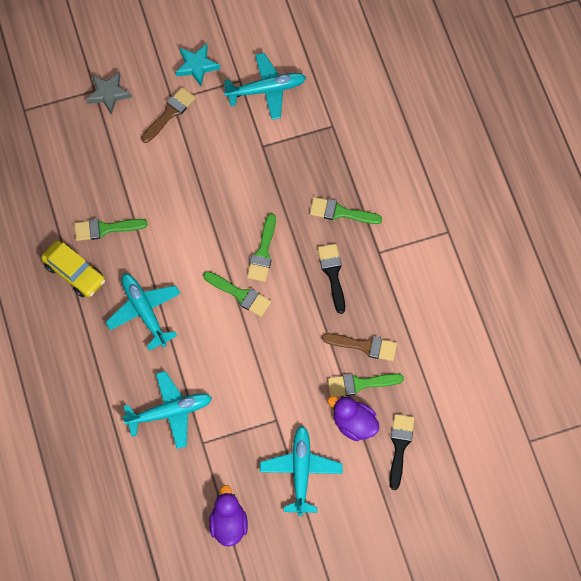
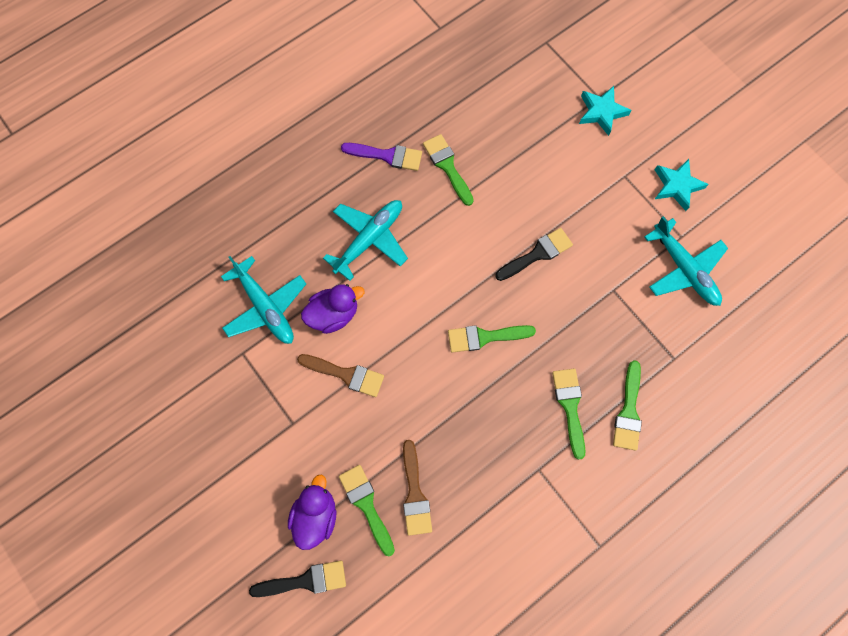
camera: 70 degrees right, 5 degrees up
yellow car [41,240,105,298] -> purple brush [341,143,422,171]
grey star [86,71,132,115] -> turquoise star [579,86,631,136]
brown brush [141,87,196,143] -> brown brush moved to [297,354,384,397]
green brush [203,271,271,317] -> green brush moved to [613,360,642,451]
purple duck [209,485,248,547] -> purple duck moved to [301,284,365,334]
turquoise plane [260,426,343,516] -> none
black brush [318,244,345,314] -> black brush moved to [495,228,573,281]

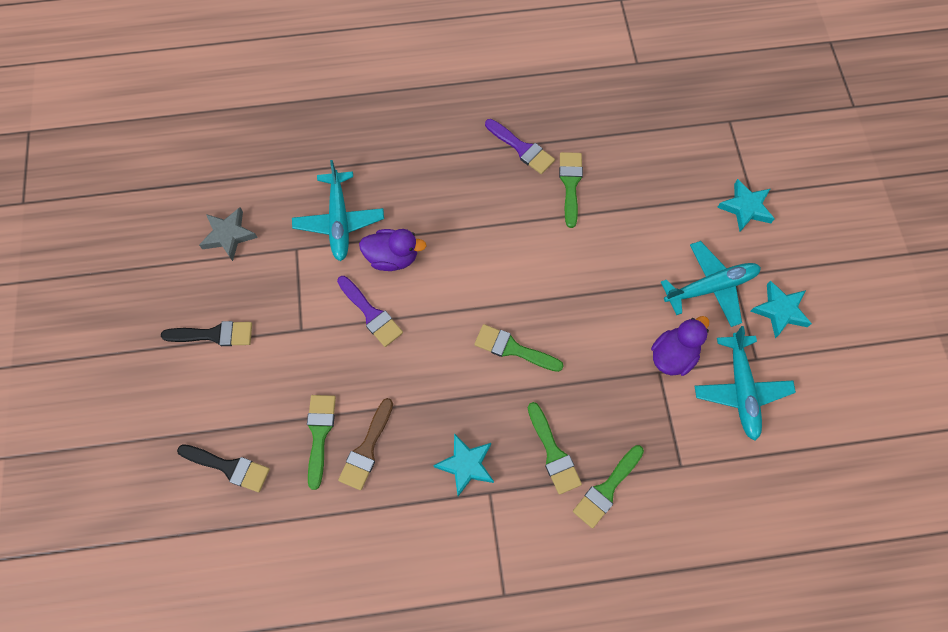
camera: 30 degrees right, 5 degrees down
purple duck [288,475,336,550] -> purple duck moved to [651,316,709,376]
brown brush [297,354,384,397] -> purple brush [337,276,403,347]
turquoise plane [323,200,408,281] -> turquoise plane moved to [661,241,761,327]
black brush [495,228,573,281] -> black brush moved to [161,321,252,346]
green brush [552,369,585,460] -> green brush turned 135 degrees clockwise [528,402,582,495]
none -> grey star [199,207,258,261]
none -> turquoise star [433,433,494,496]

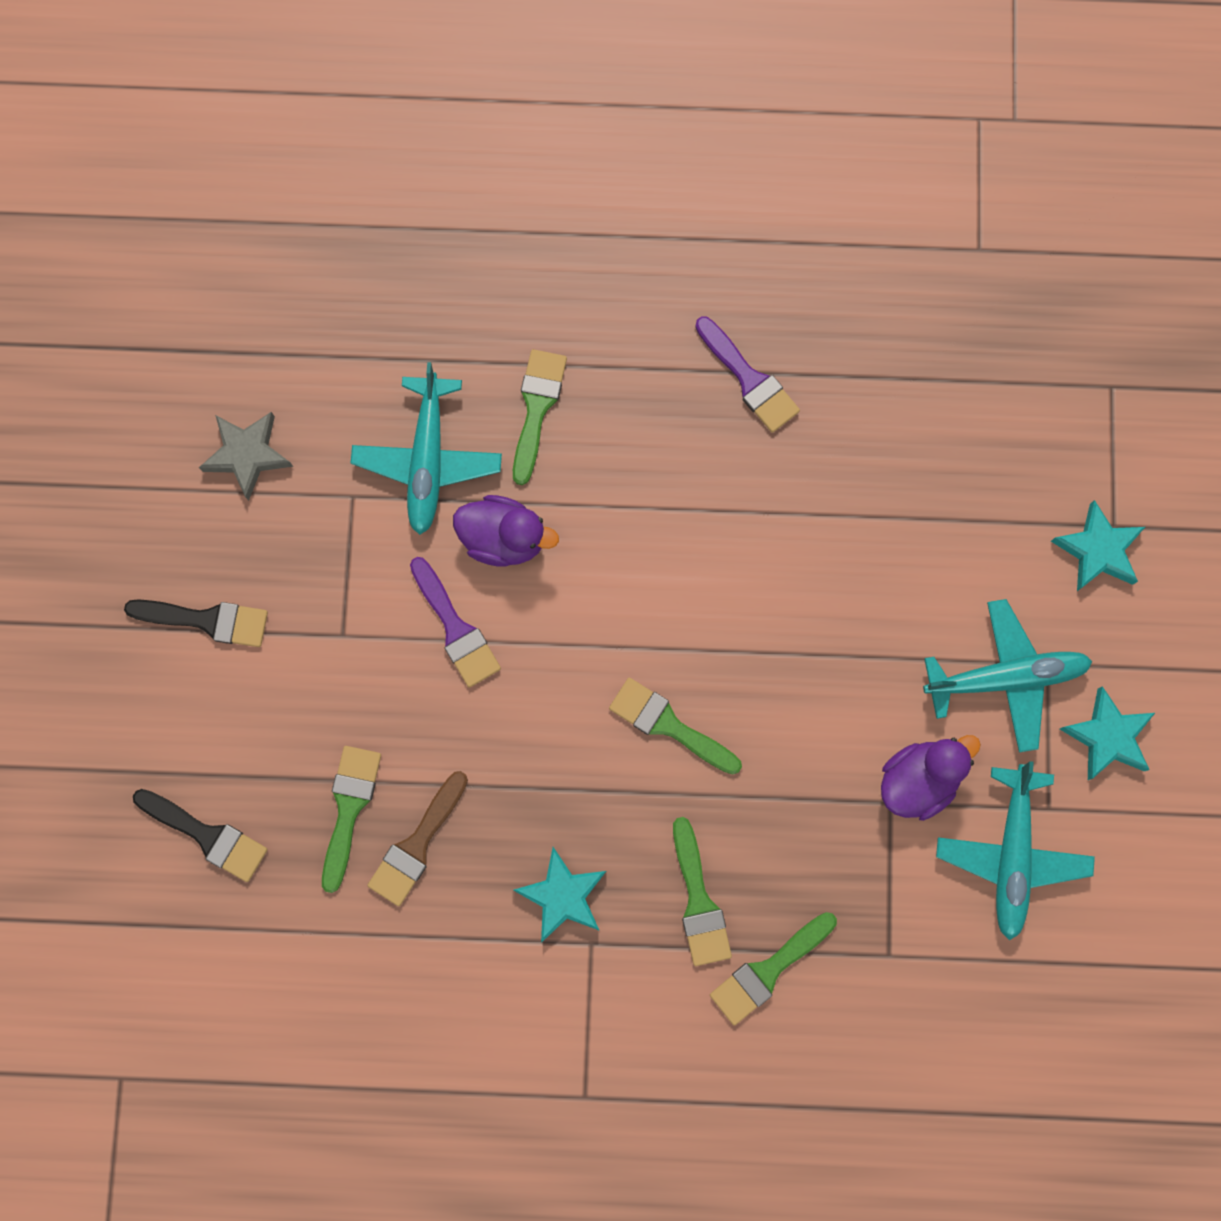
camera: 10 degrees right, 10 degrees up
green brush [559,152,583,228] -> green brush moved to [513,349,567,485]

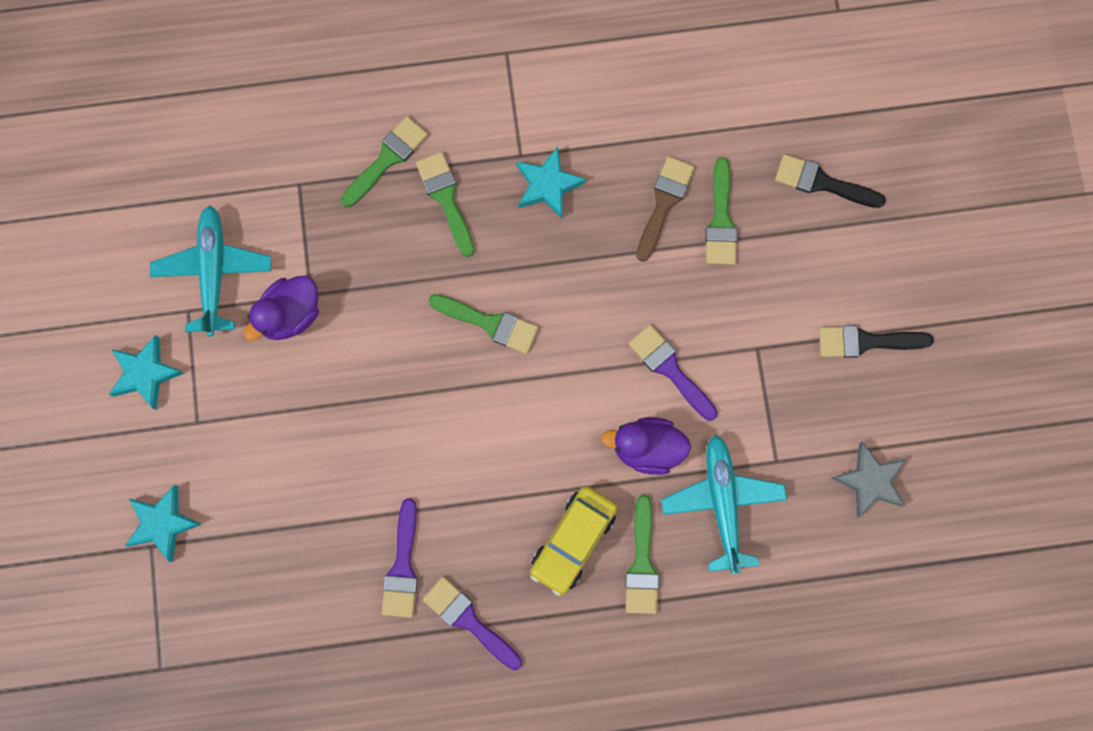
camera: 170 degrees right, 0 degrees up
turquoise plane [923,599,1093,753] -> none
none -> purple brush [382,498,418,618]
none -> yellow car [530,486,617,596]

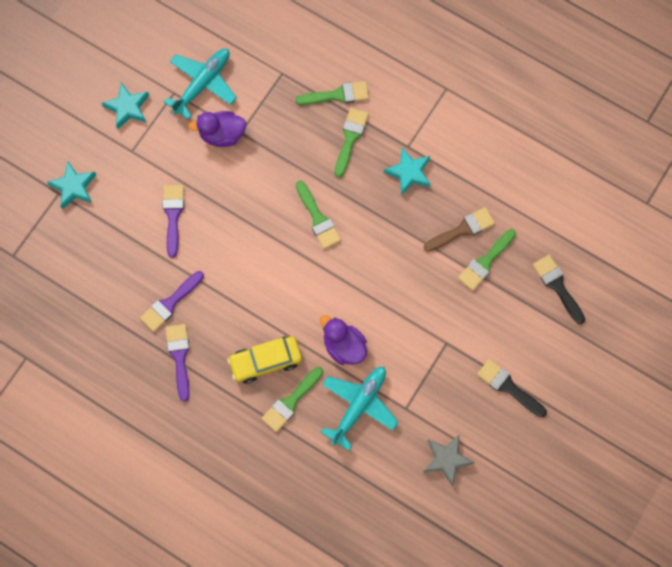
camera: 40 degrees right, 5 degrees down
purple brush [628,325,718,421] -> purple brush moved to [163,185,184,258]

